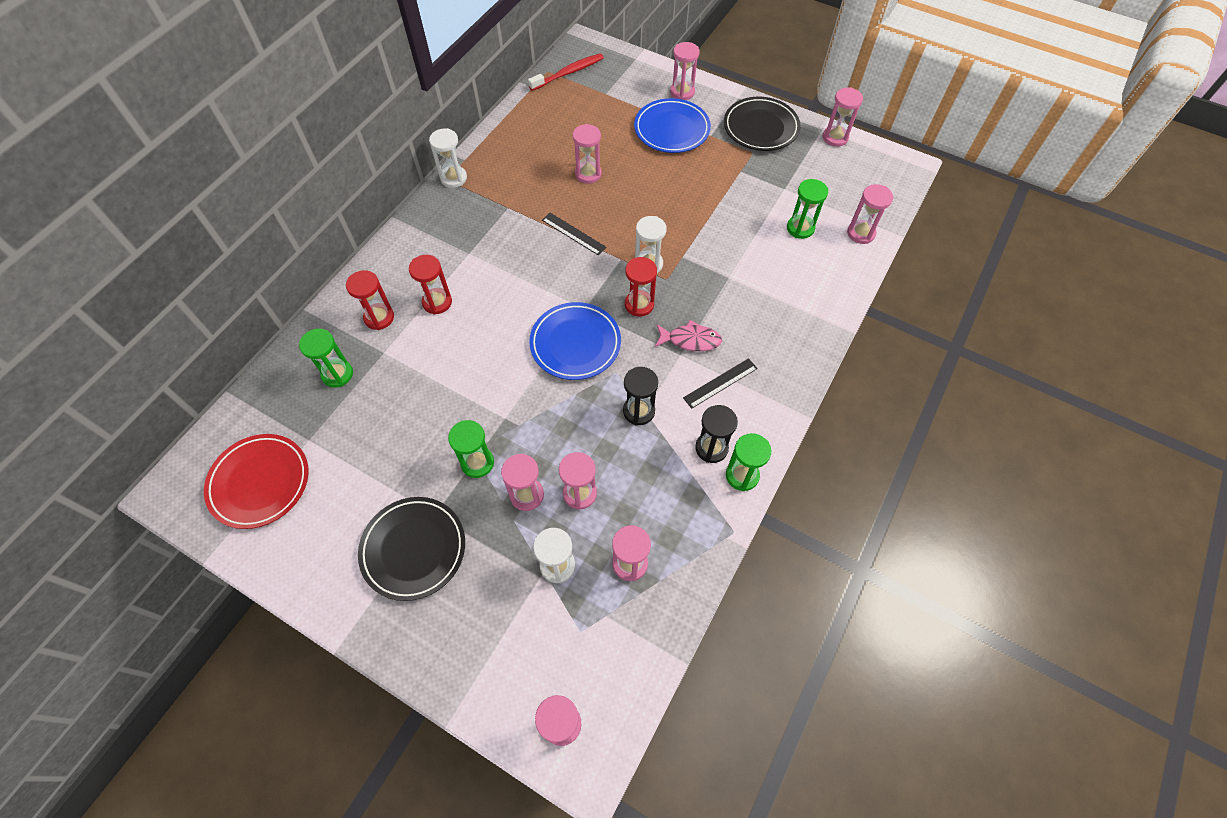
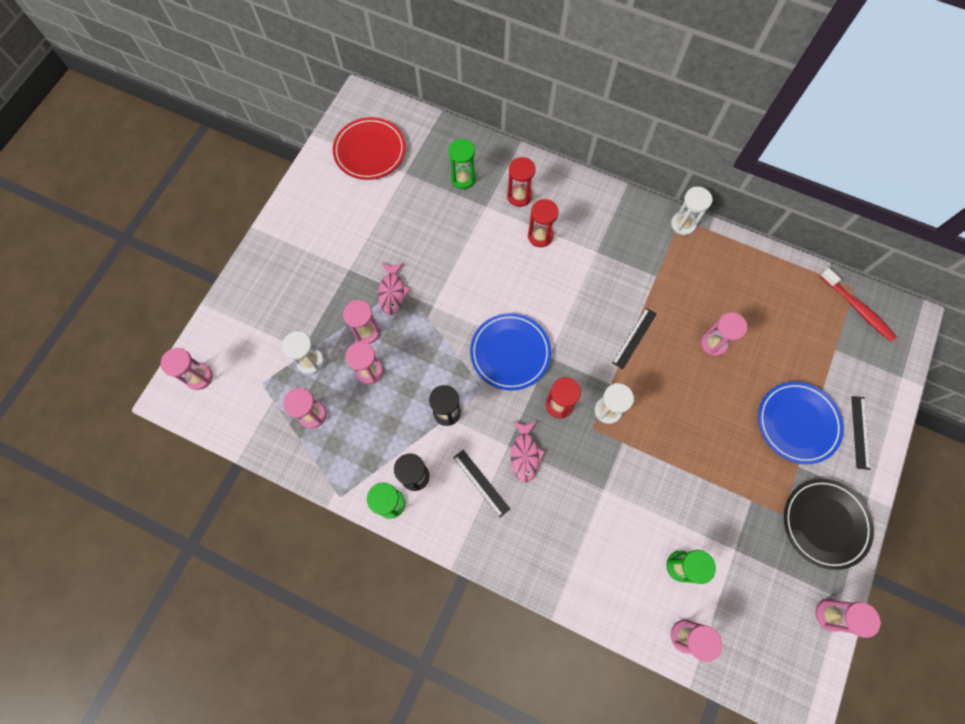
camera: 85 degrees right, 10 degrees up
black plate [358,497,465,601] -> none
green hourglass [448,420,494,478] -> pink fish [378,263,410,315]
pink hourglass [670,42,700,100] -> black ruler [851,396,870,470]

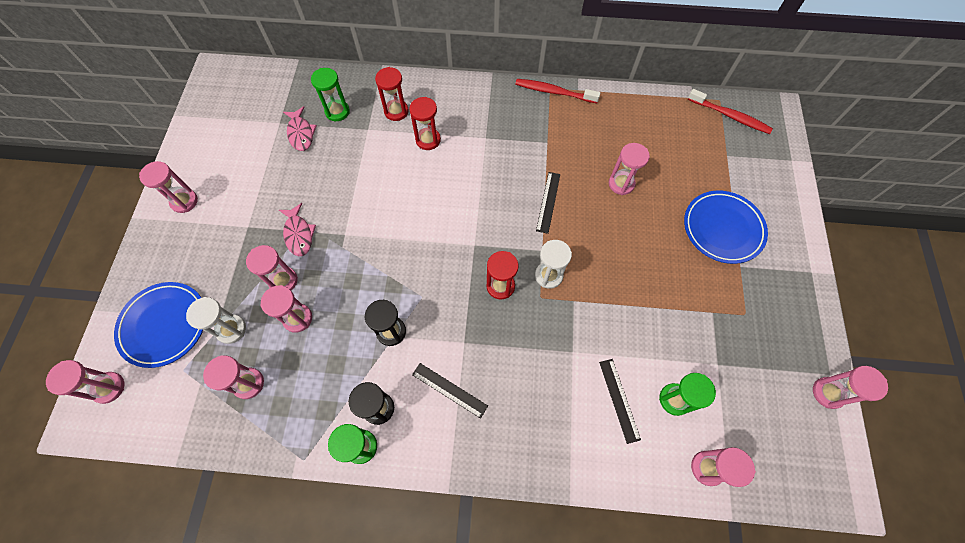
camera: 20 degrees left, 5 degrees down
red plate [333,117,406,180] -> none
blue plate [470,313,551,391] -> blue plate moved to [114,282,203,368]
pink fish [511,421,545,483] -> pink fish moved to [283,106,317,151]
white hourglass [671,187,713,235] -> red toothbrush [515,79,600,103]
black plate [784,479,874,570] -> none
black ruler [851,396,870,470] -> black ruler moved to [599,359,641,444]
none -> pink hourglass [139,161,198,213]

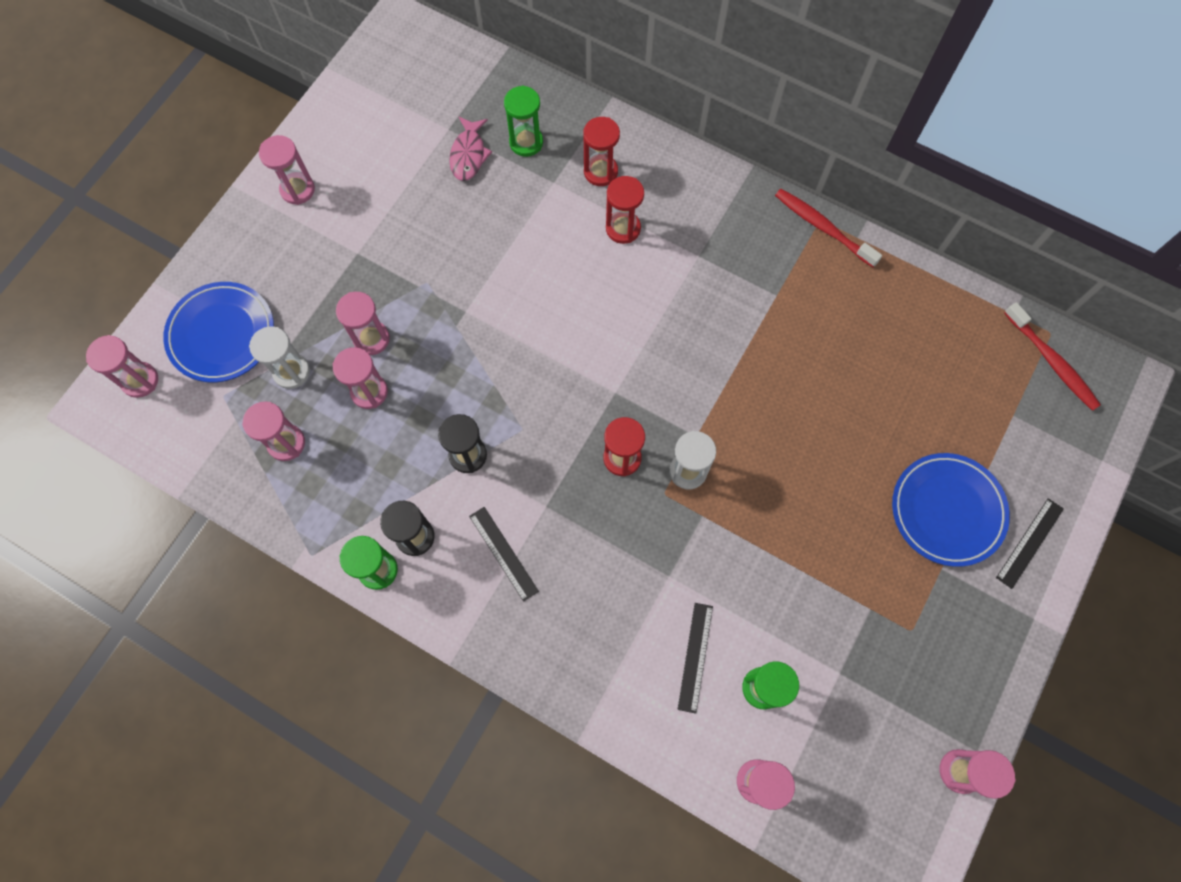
camera: 25 degrees right, 5 degrees up
pink fish [279,203,316,256] -> none
black ruler [536,172,560,234] -> black ruler moved to [996,498,1064,589]
pink hourglass [609,143,650,195] -> none

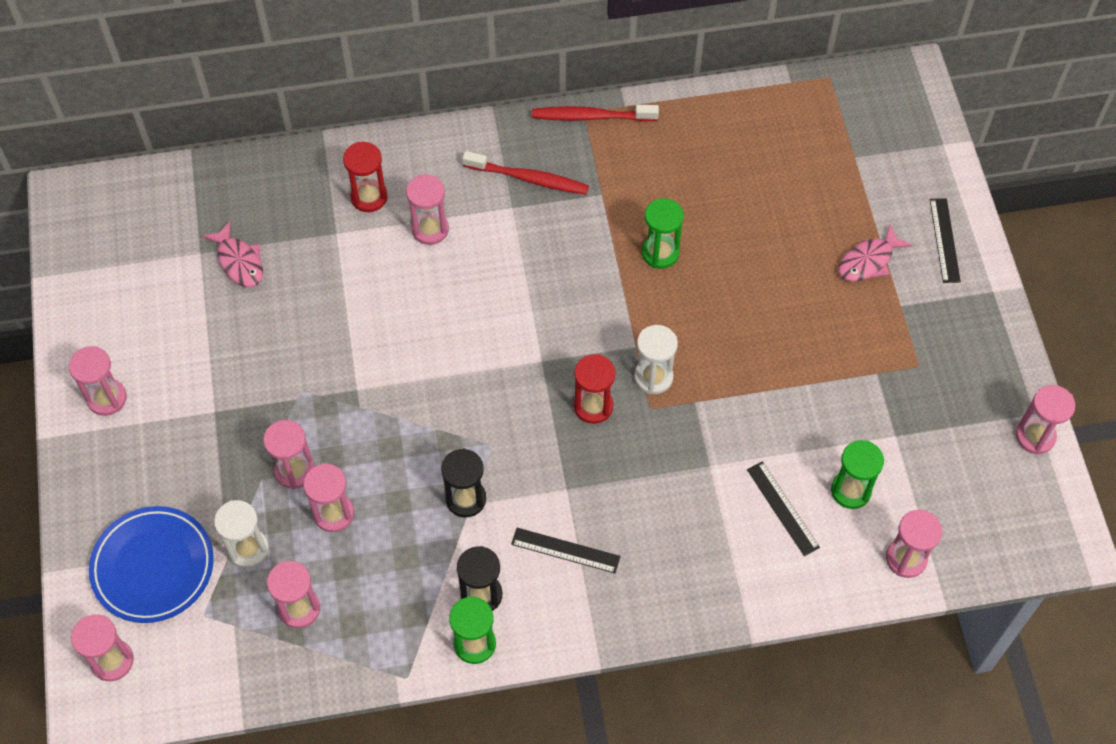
camera: 40 degrees left, 10 degrees down
green hourglass [504,85,543,157] -> green hourglass moved to [642,198,684,269]
red hourglass [606,176,644,244] -> pink hourglass [406,174,449,245]
blue plate [892,453,1010,567] -> pink fish [838,224,913,282]
red toothbrush [1004,302,1101,411] -> red toothbrush moved to [462,151,589,195]

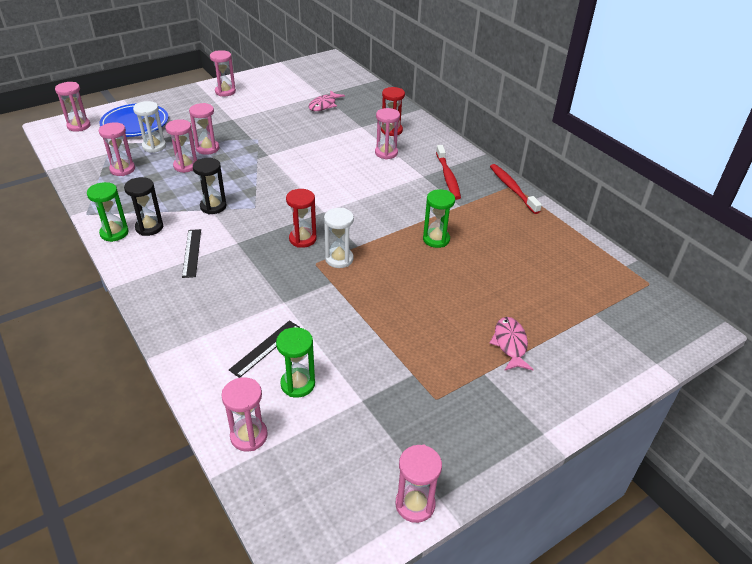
camera: 65 degrees right, 20 degrees down
pink fish [838,224,913,282] -> pink fish turned 60 degrees clockwise [489,317,534,371]
black ruler [930,198,961,283] -> none

